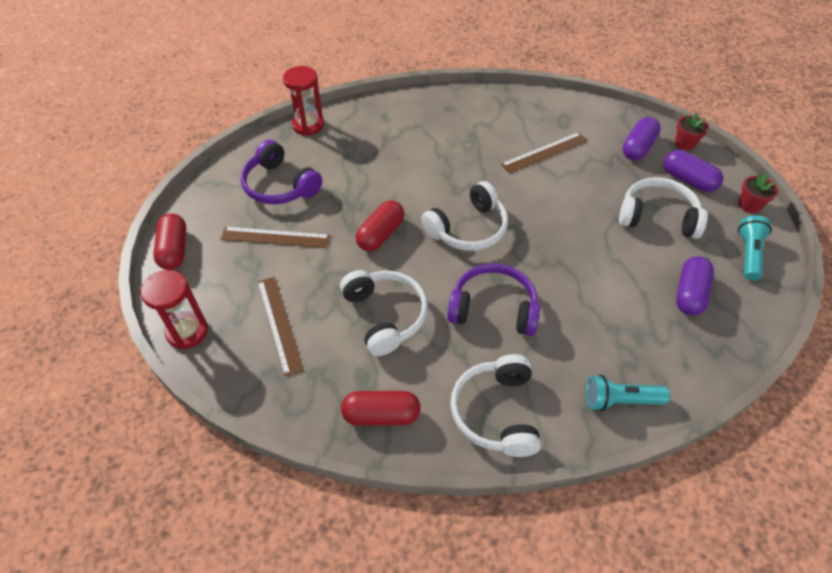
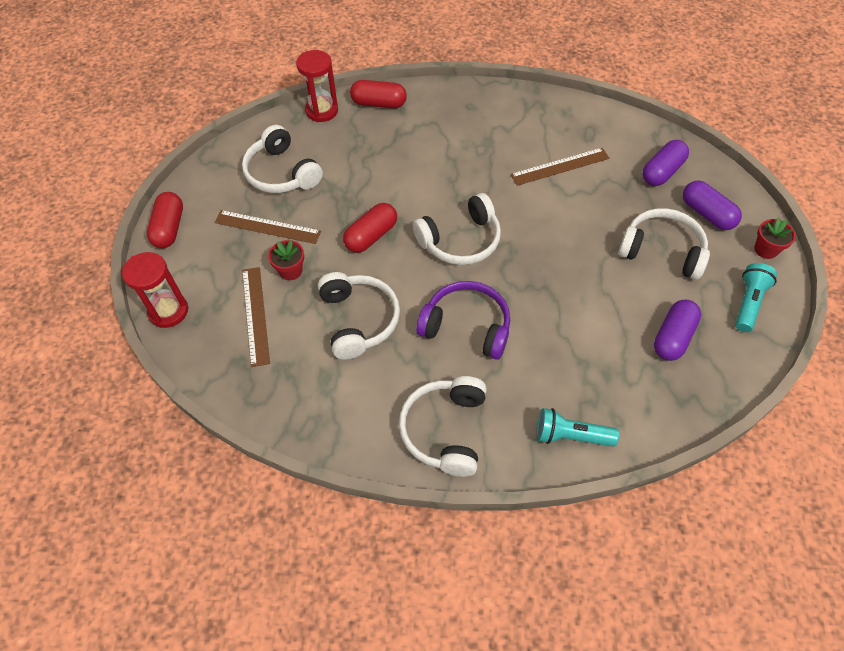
camera: 10 degrees right, 5 degrees up
purple headphones [241,140,322,204] -> white headphones [242,125,323,193]
red capsule [341,391,421,426] -> red capsule moved to [350,80,407,108]
red flower pot [675,113,709,150] -> red flower pot moved to [268,240,304,280]

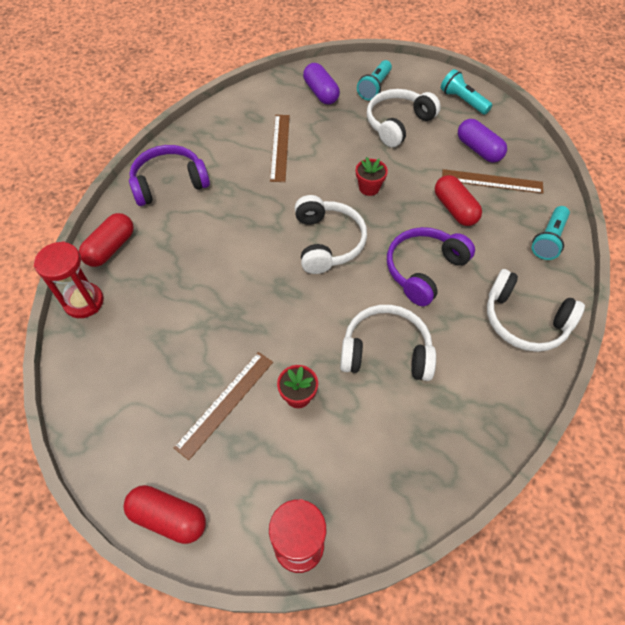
camera: 70 degrees left, 0 degrees up
white headphones [242,125,323,193] -> none
brown ruler [242,267,270,367] -> brown ruler moved to [442,169,544,194]
red capsule [343,203,397,253] -> red capsule moved to [435,175,482,226]
purple capsule [683,181,742,230] -> turquoise flashlight [357,60,392,100]
red flower pot [754,218,796,259] -> red flower pot moved to [356,157,388,196]
none -> purple headphones [129,145,210,206]

